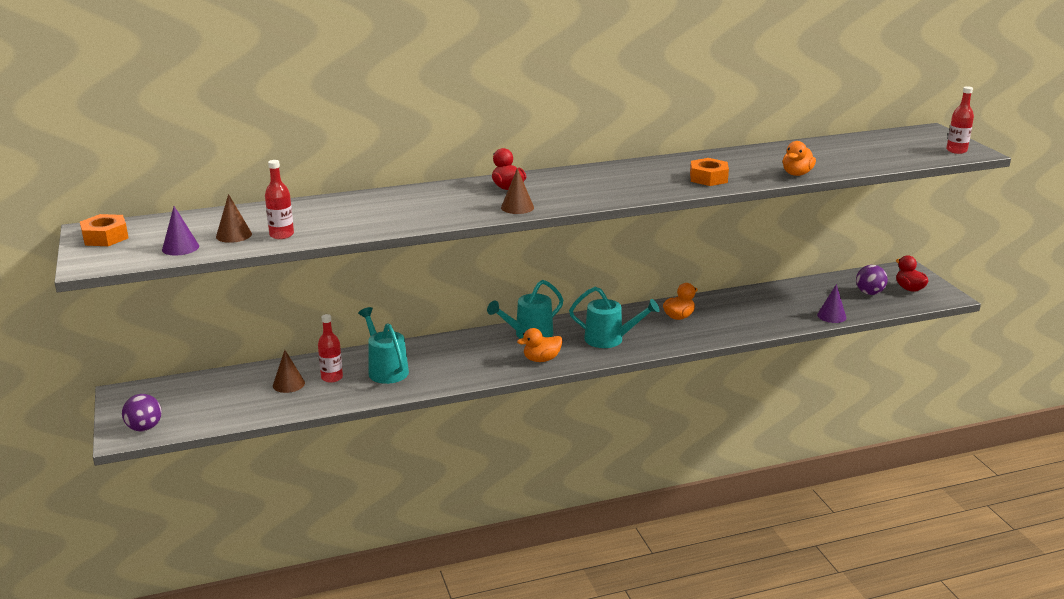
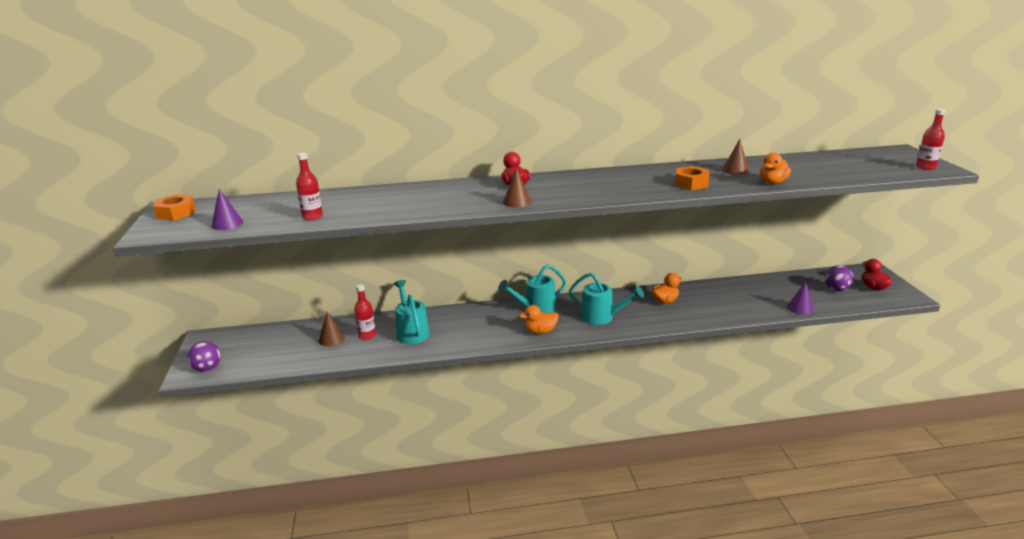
camera: 10 degrees right, 0 degrees up
brown cone [216,194,252,243] -> brown cone moved to [722,139,749,175]

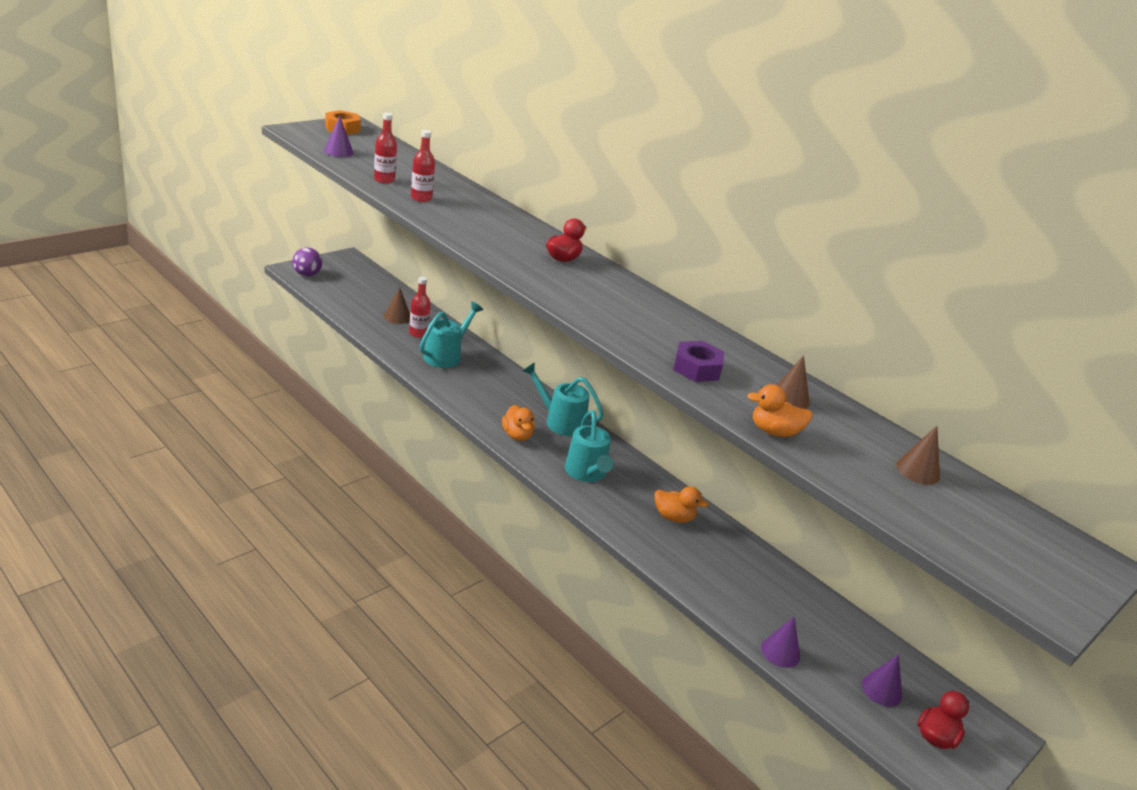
camera: 50 degrees right, 5 degrees up
brown cone [503,168,531,208] -> brown cone moved to [896,426,940,485]
orange duck [519,305,559,334] -> orange duck turned 150 degrees counterclockwise [502,405,535,441]
orange nut [675,166,709,190] -> purple nut [673,341,724,382]
purple ball [825,265,854,291] -> purple cone [862,654,902,707]
red bottle [916,109,945,170] -> red bottle moved to [411,130,435,202]

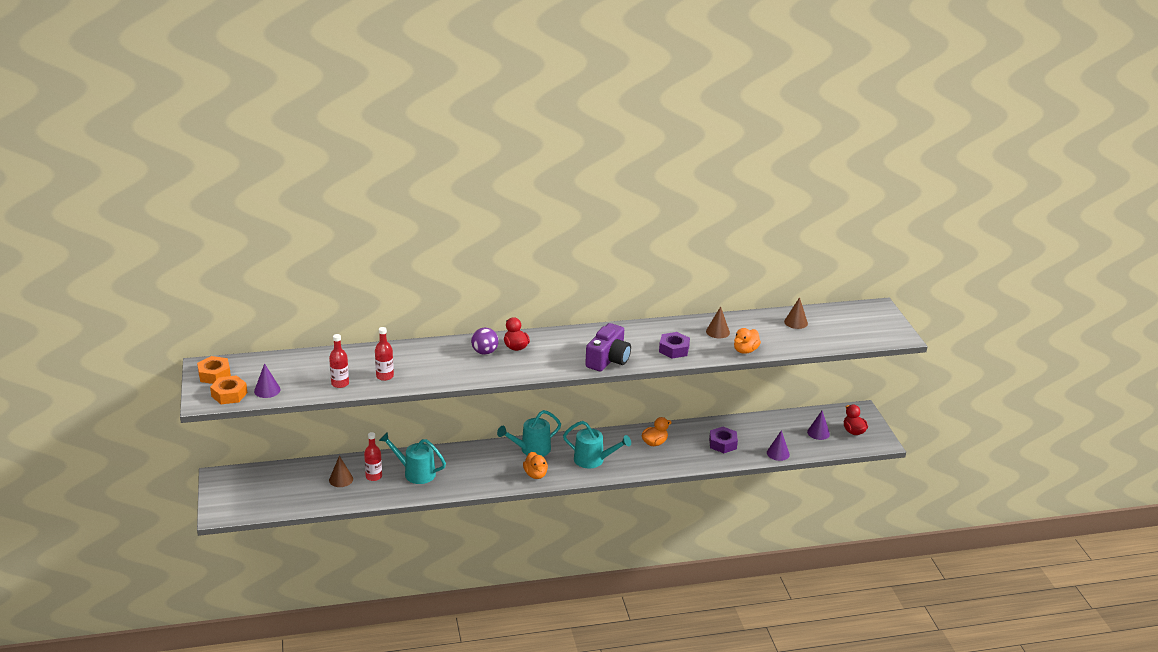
camera: 55 degrees left, 0 degrees up
purple ball [292,248,322,276] -> purple ball moved to [471,328,499,355]
turquoise watering can [420,302,483,368] -> turquoise watering can turned 45 degrees counterclockwise [379,432,446,484]
orange duck [502,405,535,441] -> orange duck turned 60 degrees clockwise [523,452,548,479]
none -> orange nut [210,375,247,404]
none -> purple camera [585,323,631,371]
none -> purple nut [709,427,738,453]

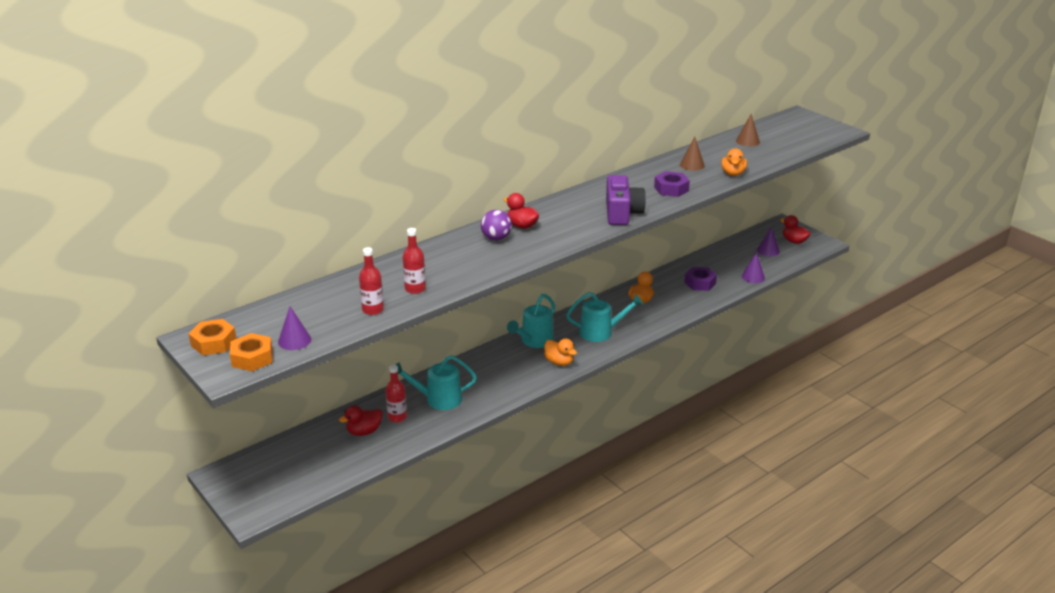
camera: 25 degrees left, 0 degrees up
brown cone [329,456,353,487] -> red duck [339,405,383,436]

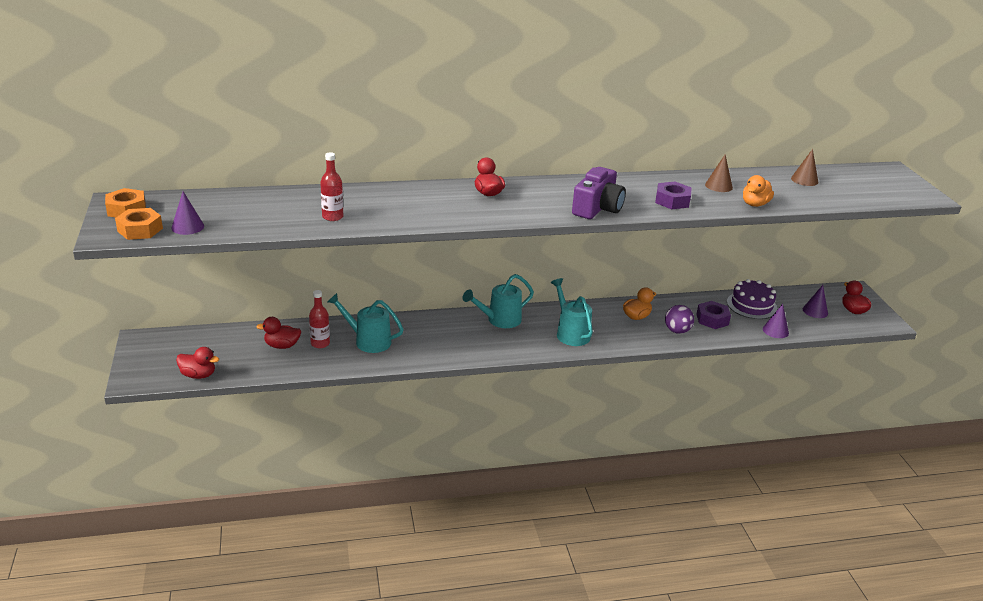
camera: 25 degrees right, 0 degrees up
red bottle [359,247,384,315] -> none
purple ball [481,210,512,241] -> purple ball moved to [665,305,694,334]
orange duck [544,339,577,366] -> none
turquoise watering can [566,292,643,342] -> turquoise watering can turned 135 degrees counterclockwise [551,278,593,346]
none -> red duck [176,347,219,379]
none -> purple cake [727,279,778,319]

